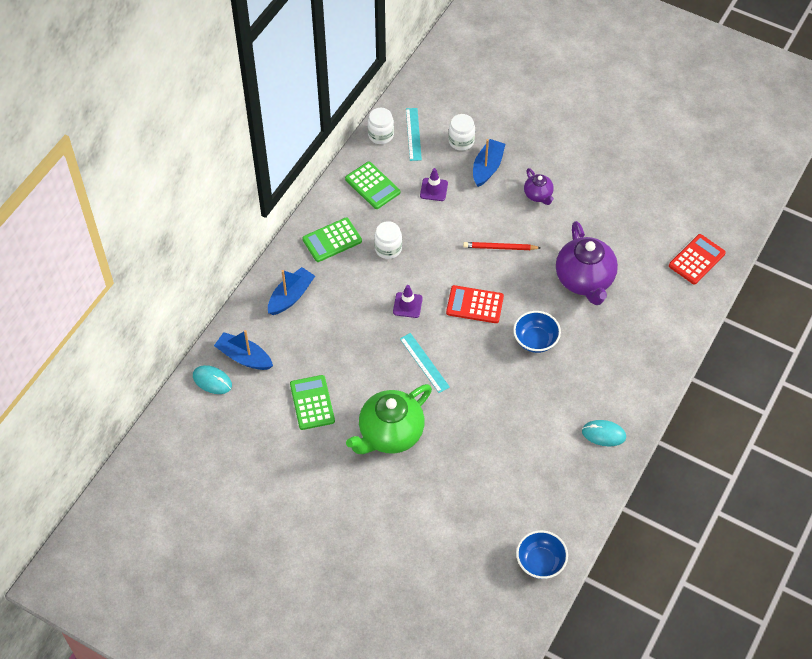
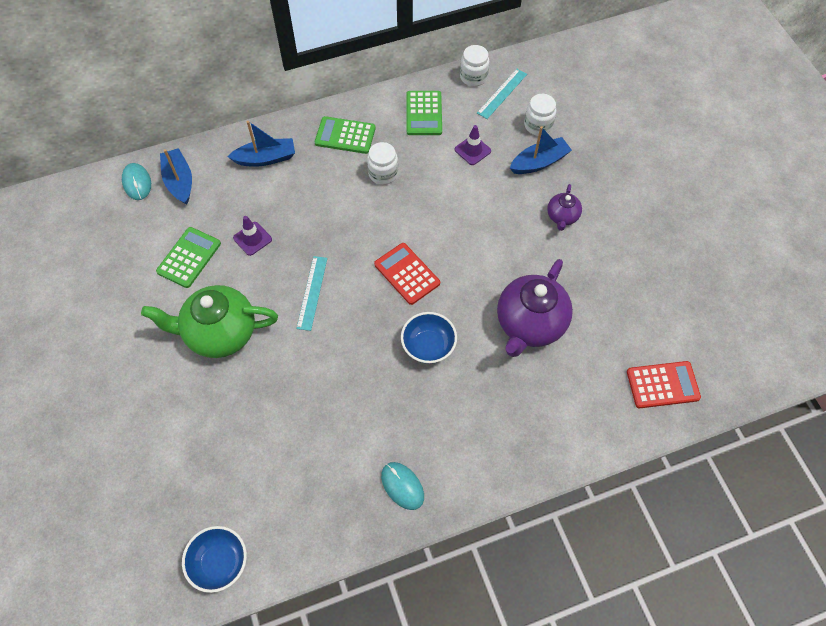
camera: 40 degrees right, 5 degrees up
purple traffic cone [393,285,423,318] -> purple traffic cone moved to [233,216,272,256]
red pencil [463,242,541,250] -> none

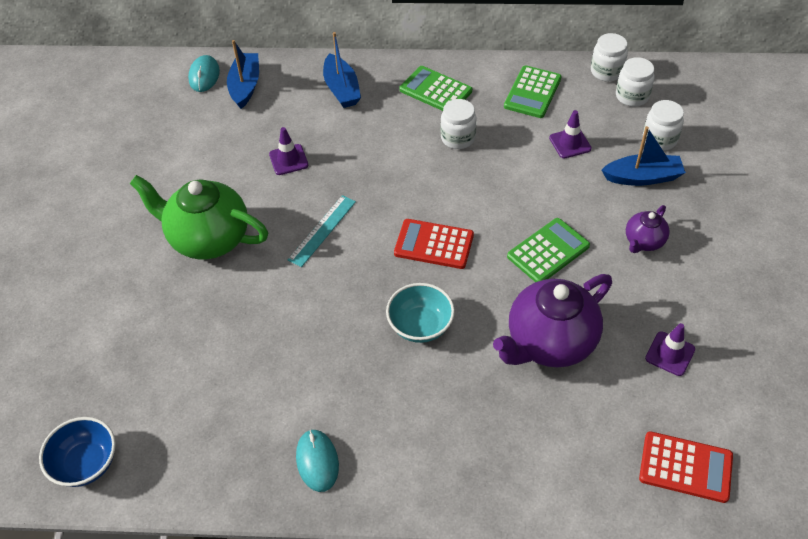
camera: 25 degrees right, 10 degrees down
green calculator [156,227,221,288] -> green calculator moved to [507,218,590,282]
blue boat [228,121,295,167] -> blue boat turned 60 degrees clockwise [323,32,361,108]
red calculator [374,243,440,305] -> red calculator turned 60 degrees counterclockwise [394,219,474,269]
blue bowl [401,312,457,364] -> turquoise bowl [386,283,455,343]
turquoise ruler [477,69,527,119] -> white jar [616,57,654,107]
none -> purple traffic cone [645,323,695,376]

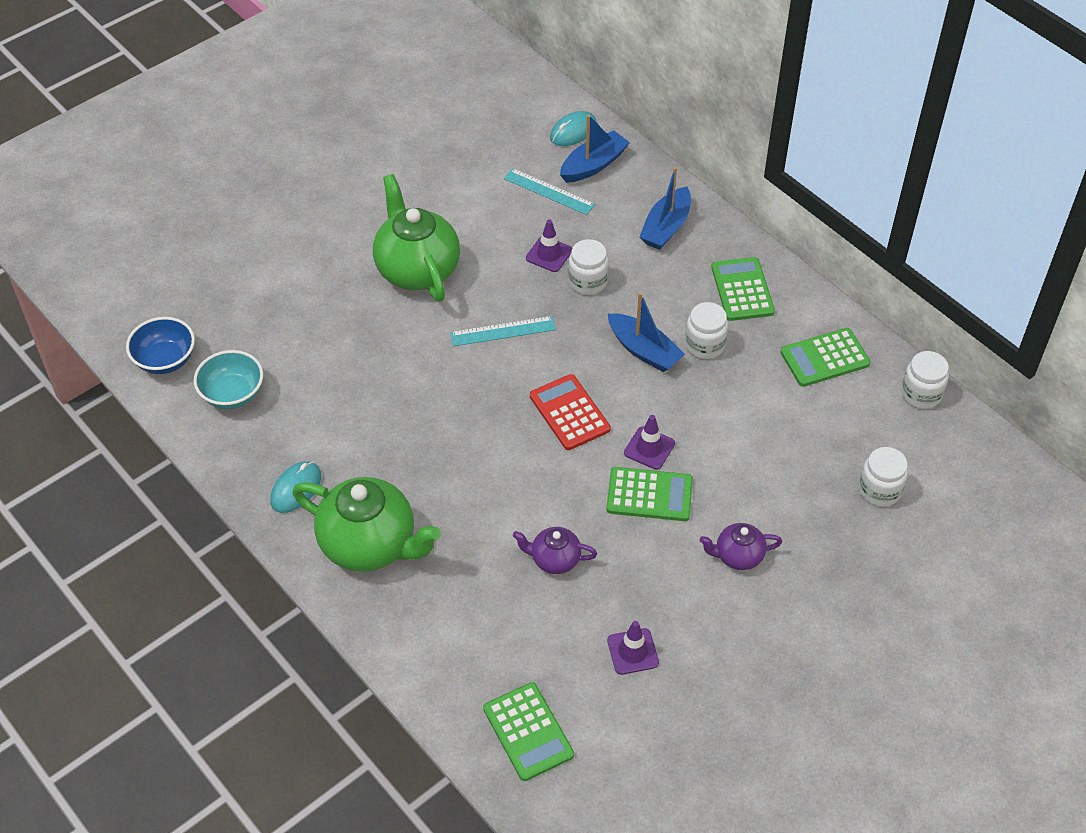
camera: 45 degrees right, 0 degrees up
turquoise bowl [386,283,455,343] -> turquoise bowl moved to [194,350,263,409]
purple teapot [493,274,612,367] -> purple teapot [513,527,597,574], size x0.50
purple traffic cone [549,110,592,158] -> purple traffic cone moved to [624,415,675,470]
blue boat [602,126,686,186] -> blue boat moved to [608,292,685,372]
white jar [616,57,654,107] -> white jar moved to [568,239,609,295]
red calculator [639,431,733,503] -> green calculator [483,682,574,781]
none -> green teapot [293,477,441,572]
none -> turquoise ruler [504,168,595,215]

